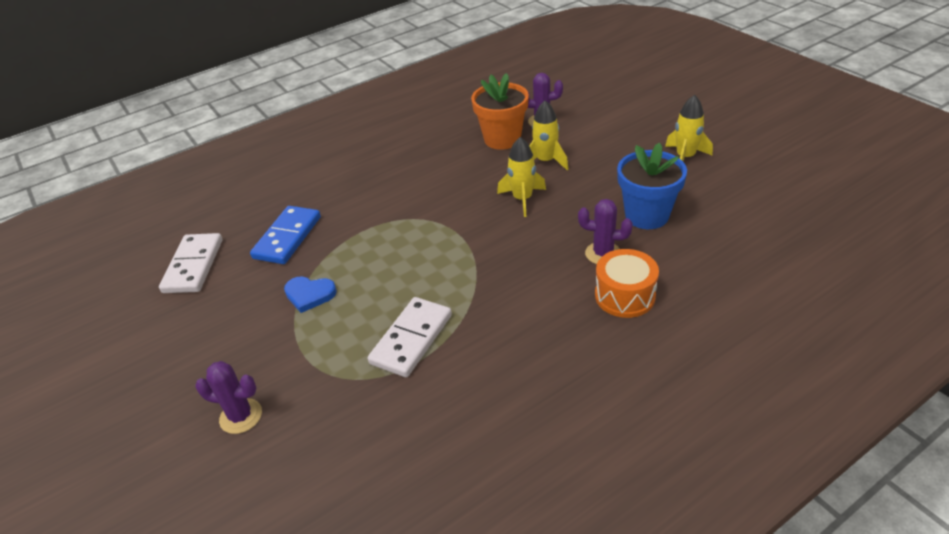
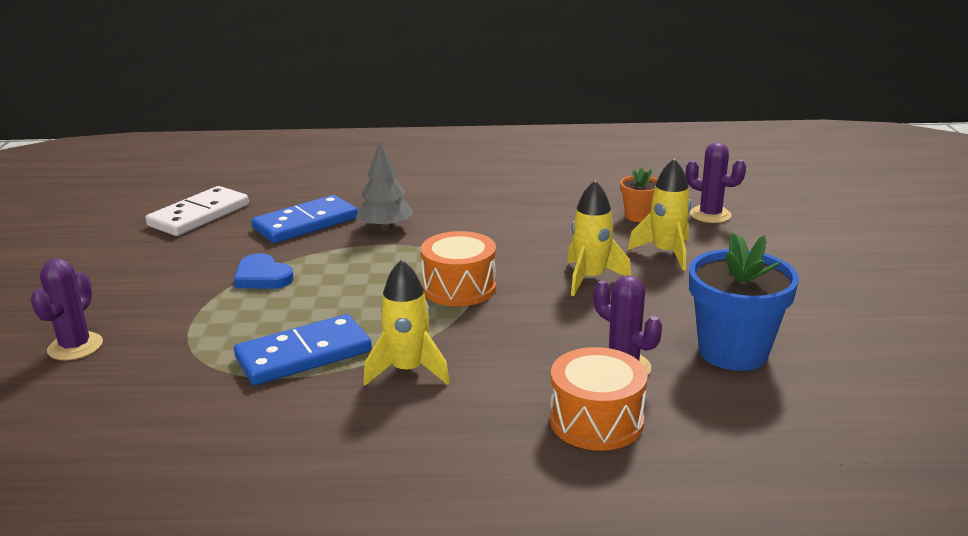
camera: 30 degrees right, 15 degrees down
purple cactus [195,361,262,434] -> purple cactus turned 60 degrees clockwise [31,259,103,360]
white domino [368,297,452,377] -> blue domino [234,314,372,385]
orange flower pot [471,73,529,150] -> orange flower pot [620,167,658,222], size x0.53
yellow rocket [665,95,713,161] -> yellow rocket moved to [363,259,450,386]
none -> grey tree [356,141,413,230]
none -> orange drum [421,231,496,306]

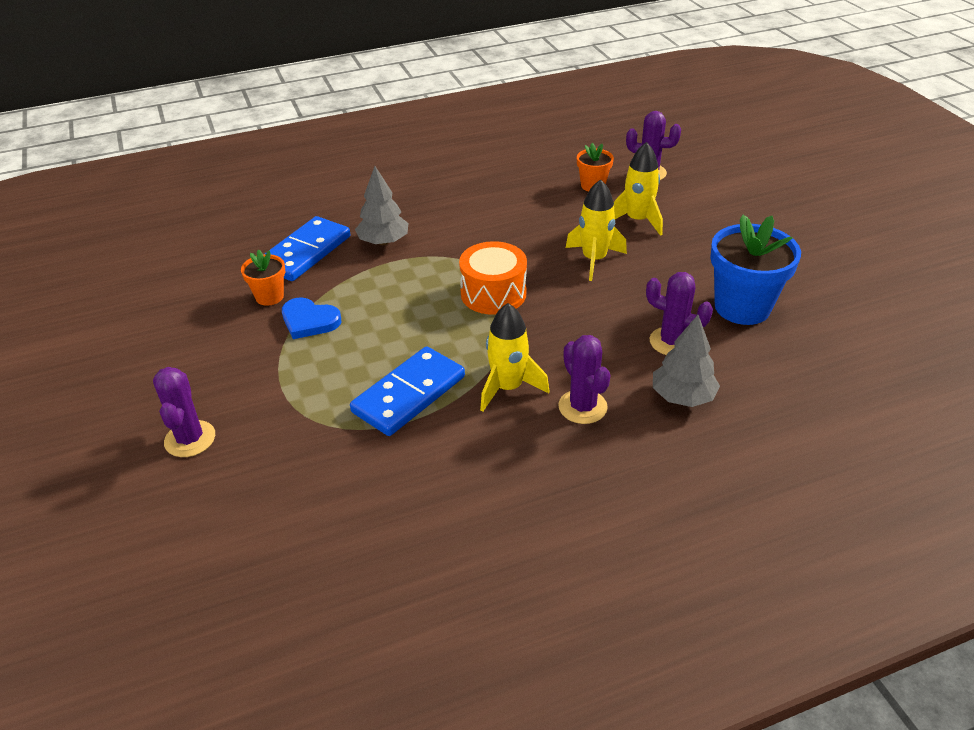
camera: 20 degrees left, 15 degrees up
white domino [145,186,249,236] -> none
orange drum [550,347,648,451] -> grey tree [653,315,720,407]
none -> orange flower pot [241,249,285,306]
none -> purple cactus [558,335,611,424]

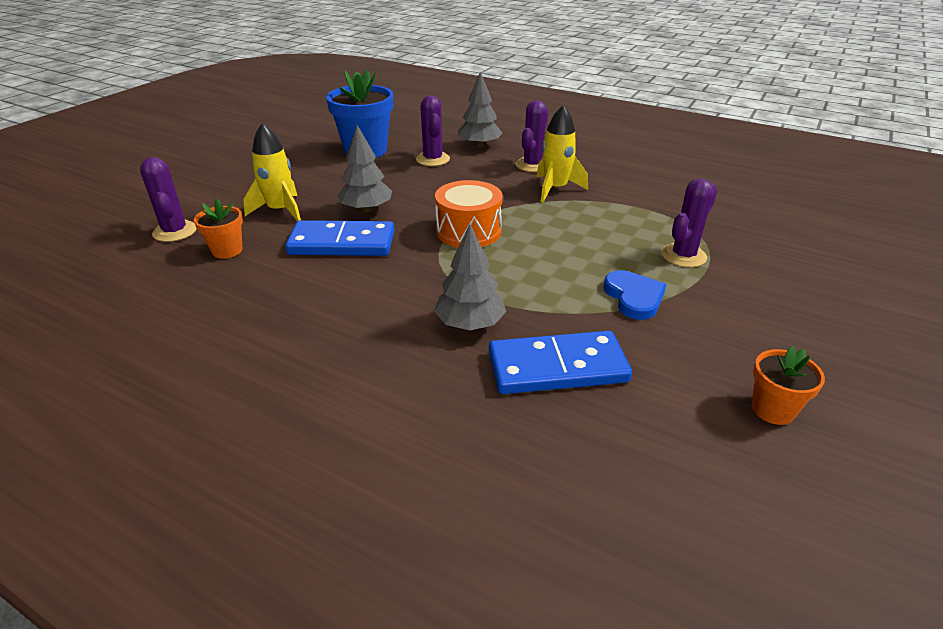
camera: 130 degrees left, 5 degrees down
purple cactus [153,367,215,457] -> purple cactus moved to [661,178,717,268]
orange flower pot [241,249,285,306] -> orange flower pot moved to [752,346,825,425]
blue domino [350,346,465,436] -> blue domino moved to [285,220,394,256]
yellow rocket [566,179,627,281] -> grey tree [337,125,392,212]

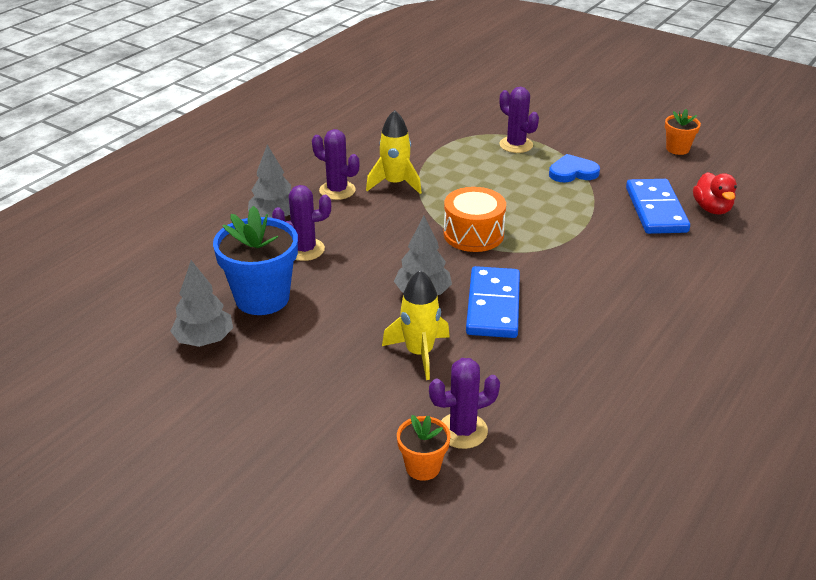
camera: 85 degrees left, 0 degrees up
orange flower pot [194,198,243,259] -> orange flower pot moved to [397,415,450,481]
grey tree [434,224,506,330] -> grey tree moved to [170,260,233,347]
none -> red duck [693,172,737,215]

